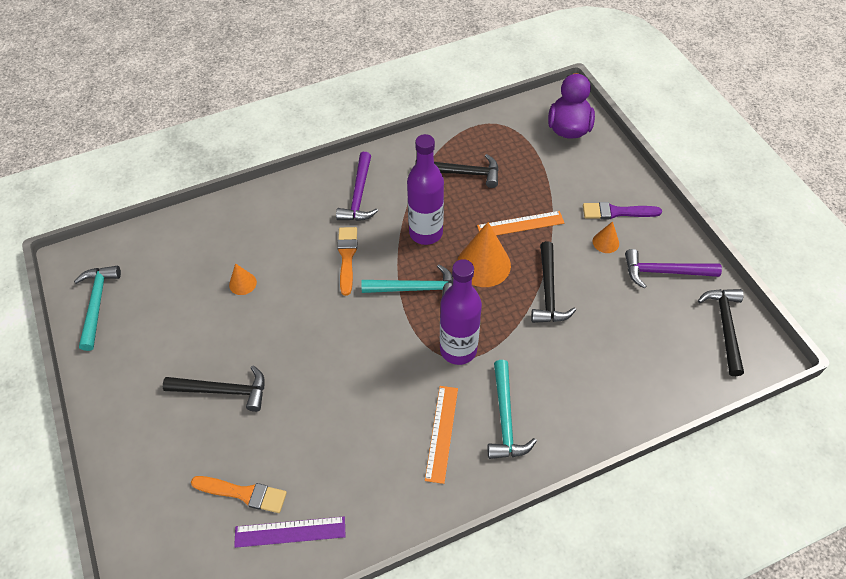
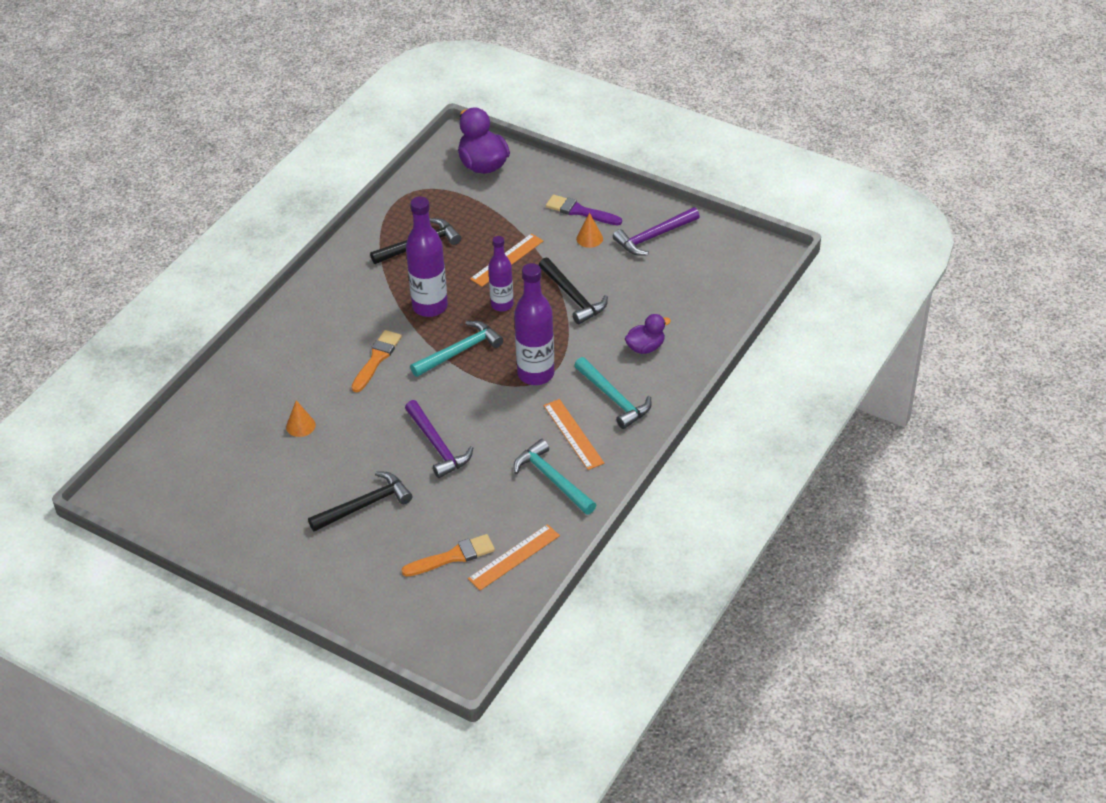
camera: 35 degrees left, 10 degrees down
turquoise hammer [74,266,121,351] -> turquoise hammer moved to [514,439,596,515]
purple ruler [234,516,346,548] -> orange ruler [468,524,560,591]
purple hammer [336,152,378,221] -> purple hammer moved to [405,400,473,478]
orange brush [337,227,357,296] -> orange brush turned 60 degrees clockwise [352,330,402,392]
orange cone [457,222,511,287] -> purple bottle [488,236,514,311]
purple brush [583,202,662,219] -> purple brush turned 60 degrees clockwise [546,195,622,225]
black hammer [698,289,744,376] -> none
none -> purple duck [625,314,671,354]

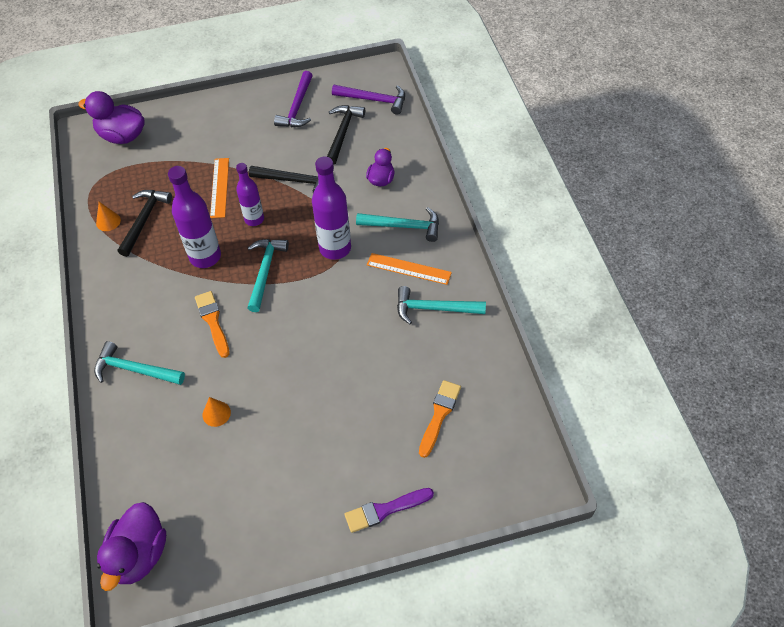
camera: 45 degrees left, 10 degrees up
black hammer [308,472,412,532] -> black hammer moved to [327,105,365,165]
purple hammer [405,400,473,478] -> purple hammer moved to [332,85,405,115]
orange ruler [468,524,560,591] -> none
purple brush [546,195,622,225] -> purple brush moved to [345,488,434,533]
orange cone [576,213,603,248] -> orange cone moved to [96,202,121,231]
none -> turquoise hammer [94,341,185,385]
none -> purple duck [97,502,166,591]

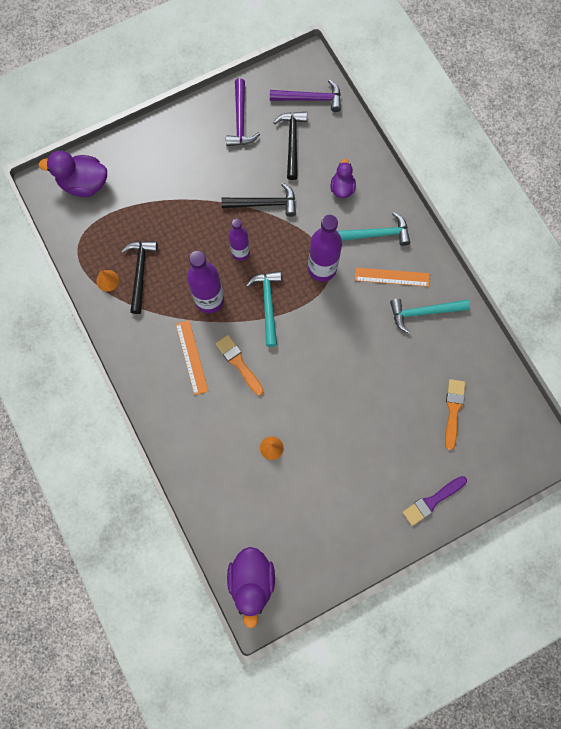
camera: 15 degrees left, 20 degrees up
turquoise hammer [94,341,185,385] -> none
orange ruler [210,158,229,218] -> orange ruler moved to [176,320,208,395]

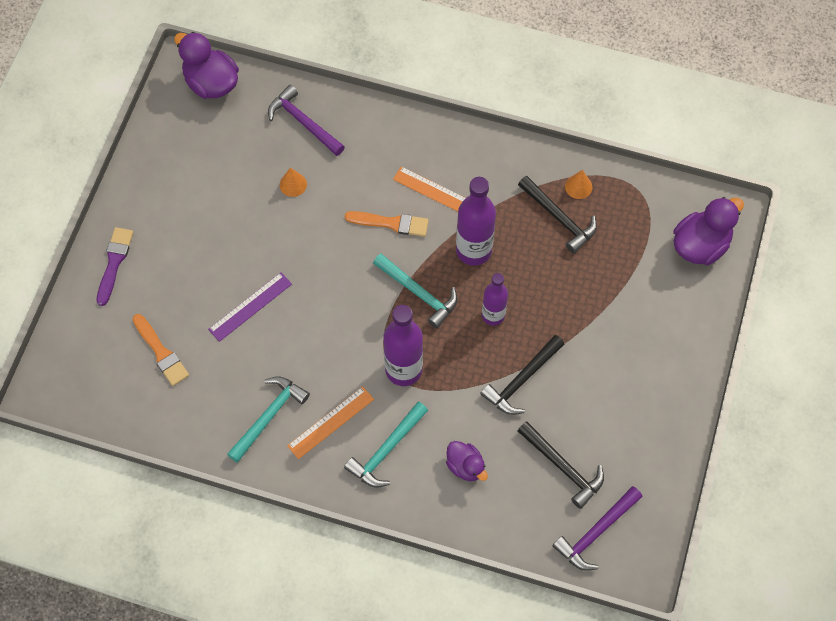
camera: 135 degrees right, 10 degrees down
purple hammer [226,78,260,146] -> purple hammer moved to [268,85,345,156]
none -> purple ruler [208,272,292,342]

